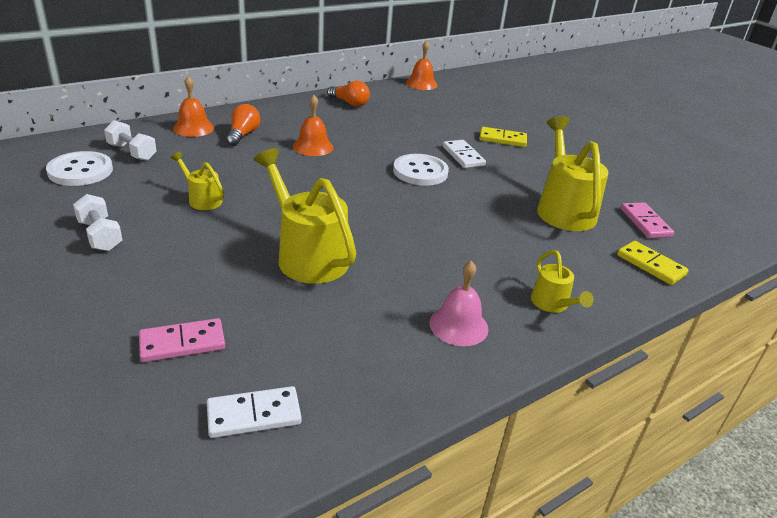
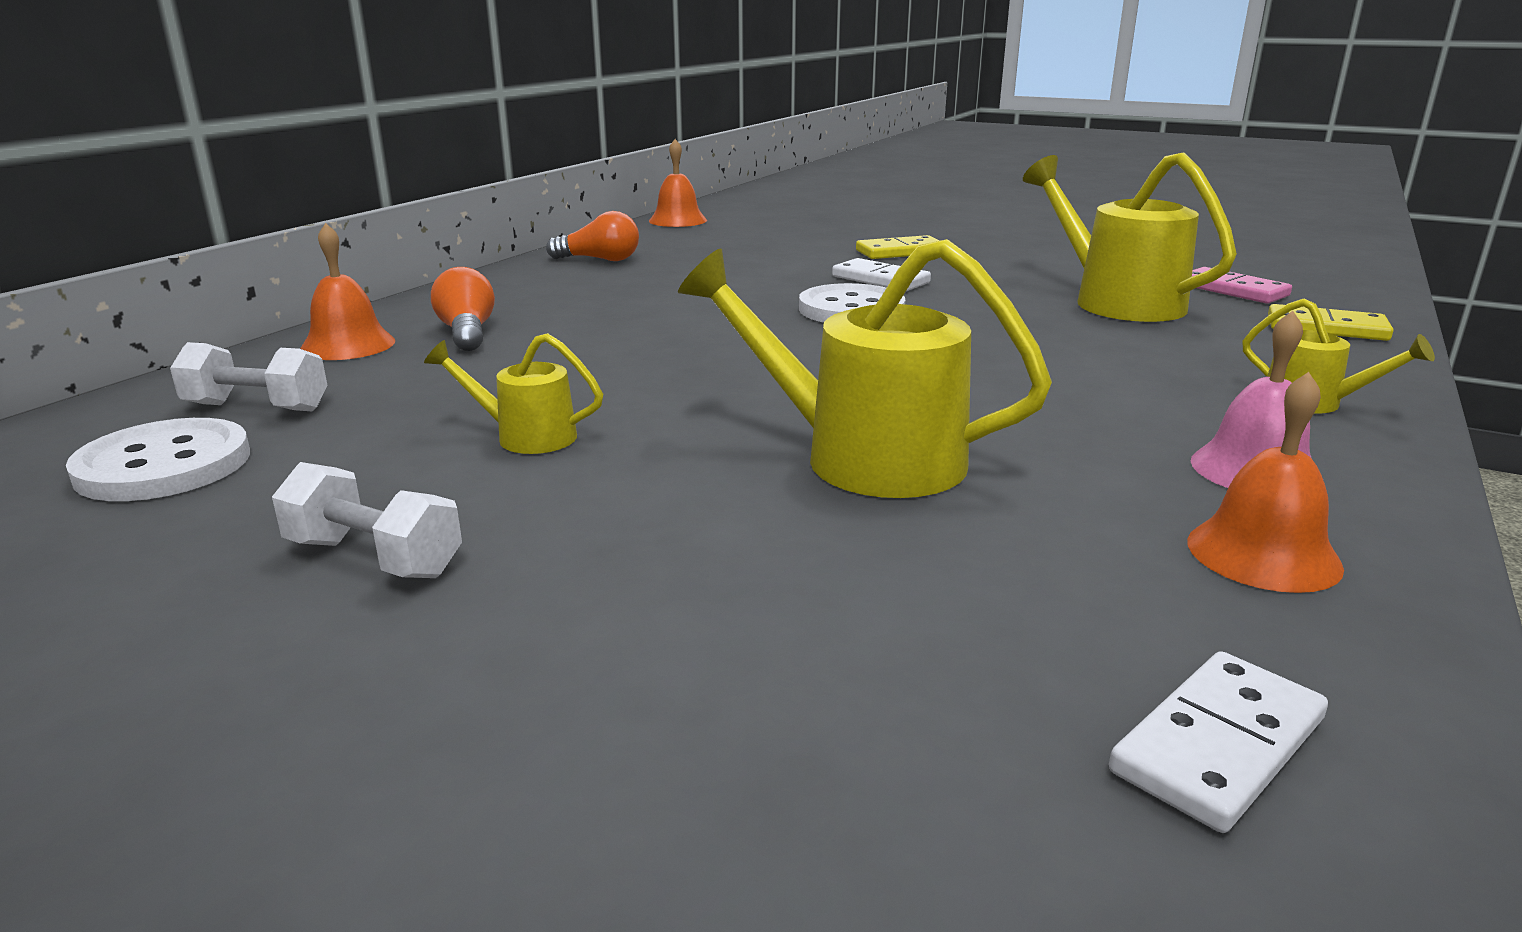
camera: 25 degrees left, 10 degrees down
pink domino [139,318,225,362] -> none
orange bell [293,95,333,156] -> orange bell moved to [1187,372,1344,593]

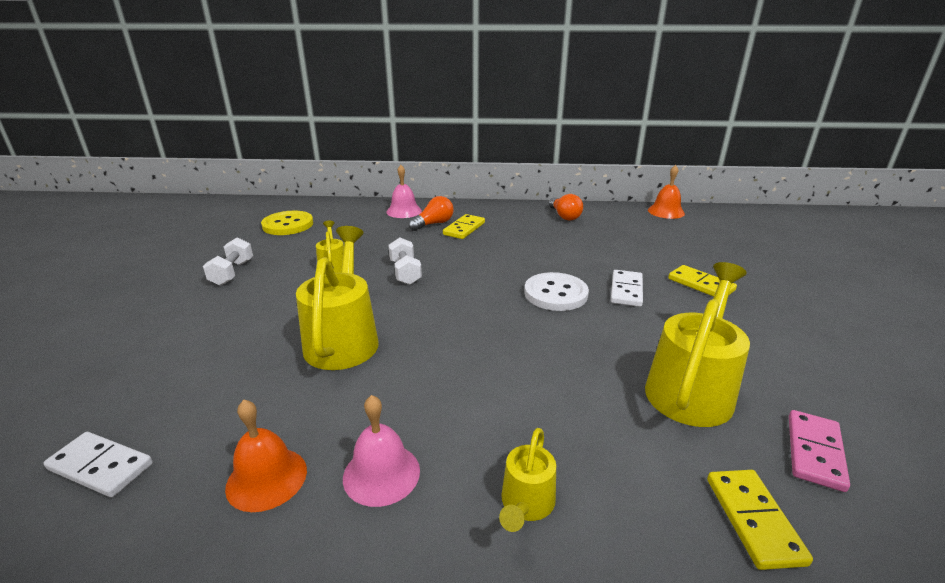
camera: 65 degrees right, 5 degrees up
white button [66,418,250,501] -> yellow button [261,211,313,235]
white dumbbell [170,342,328,411] -> white dumbbell moved to [388,237,422,285]
orange bell [300,223,395,360] -> pink bell [386,165,422,218]
none -> yellow domino [443,214,485,239]

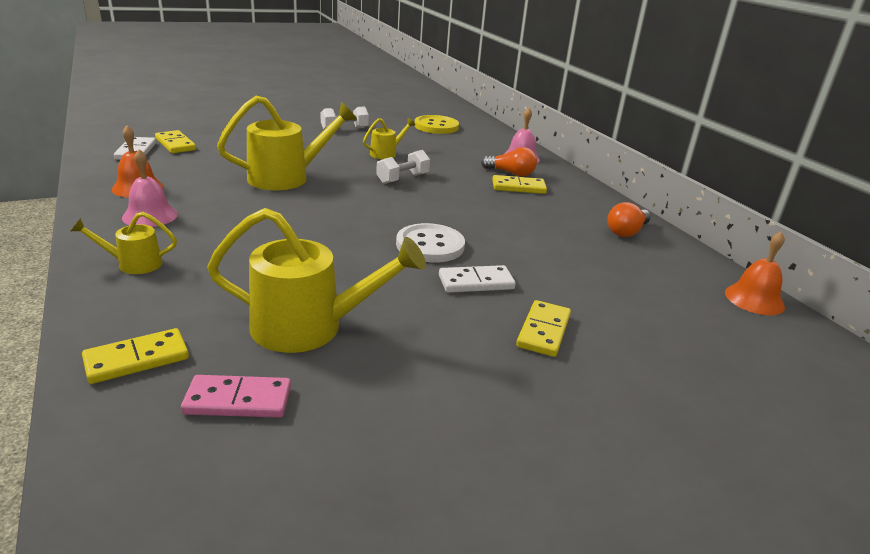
camera: 60 degrees right, 0 degrees up
none -> yellow domino [155,130,196,153]

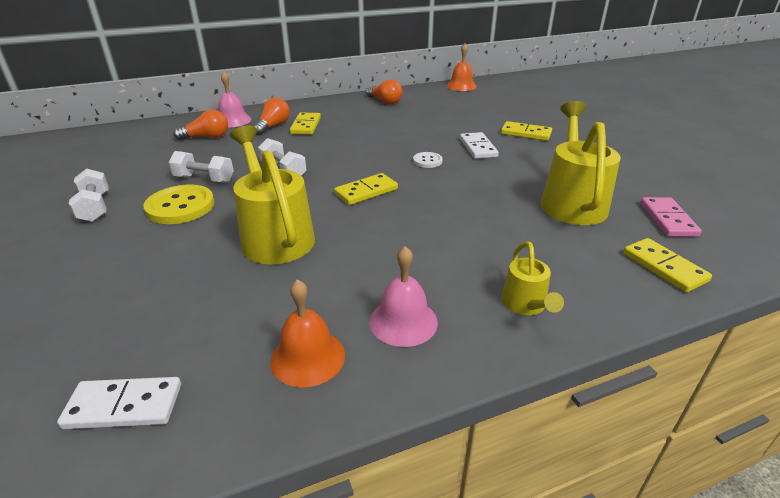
camera: 85 degrees left, 5 degrees up
yellow domino [155,130,196,153] -> yellow domino moved to [334,173,398,205]
yellow watering can [363,118,415,159] -> white dumbbell [169,151,234,183]
white button [396,223,465,263] -> white button [413,152,443,168], size x0.53
yellow button [414,115,459,134] -> yellow button moved to [144,184,215,224]
none -> orange light bulb [173,109,228,140]

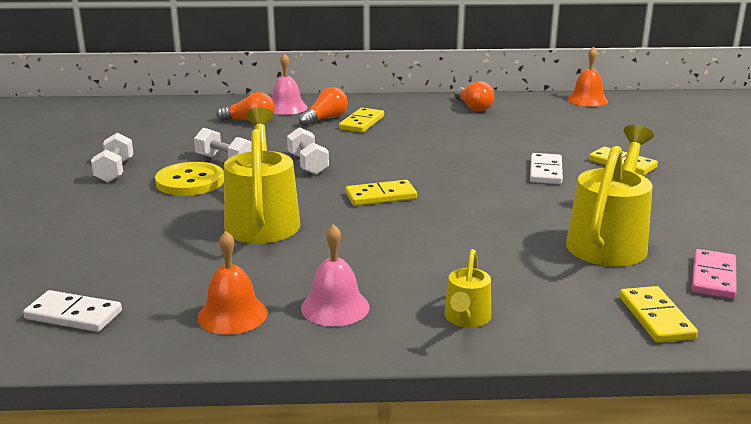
camera: 20 degrees right, 10 degrees down
white button [413,152,443,168] -> none

